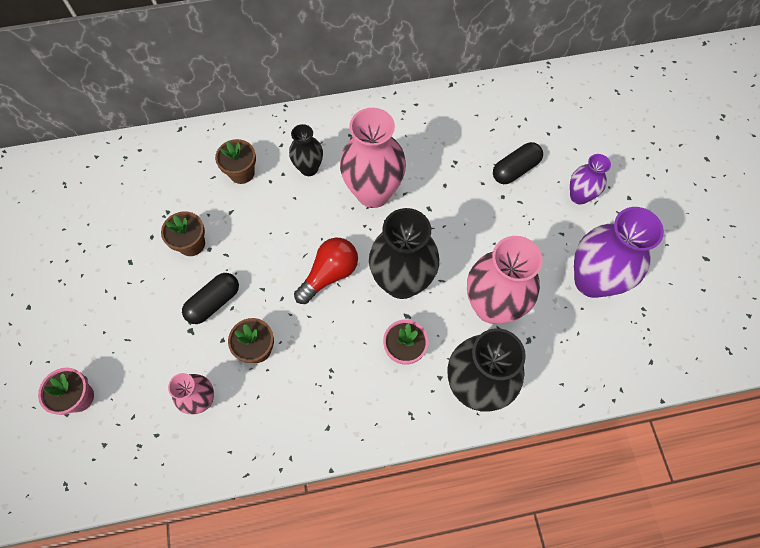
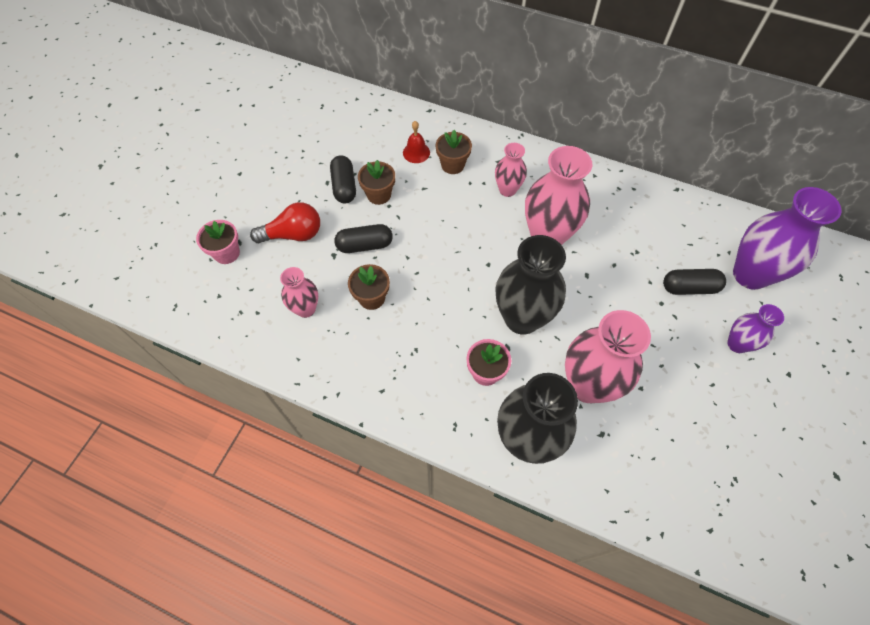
camera: 35 degrees right, 5 degrees down
black vase [289,124,323,176] -> pink vase [495,143,527,197]
red light bulb [294,238,358,304] -> red light bulb moved to [250,202,320,243]
purple vase [574,207,664,298] -> purple vase moved to [733,187,842,290]
none -> black capsule [330,155,356,204]
none -> red bell [403,121,430,163]

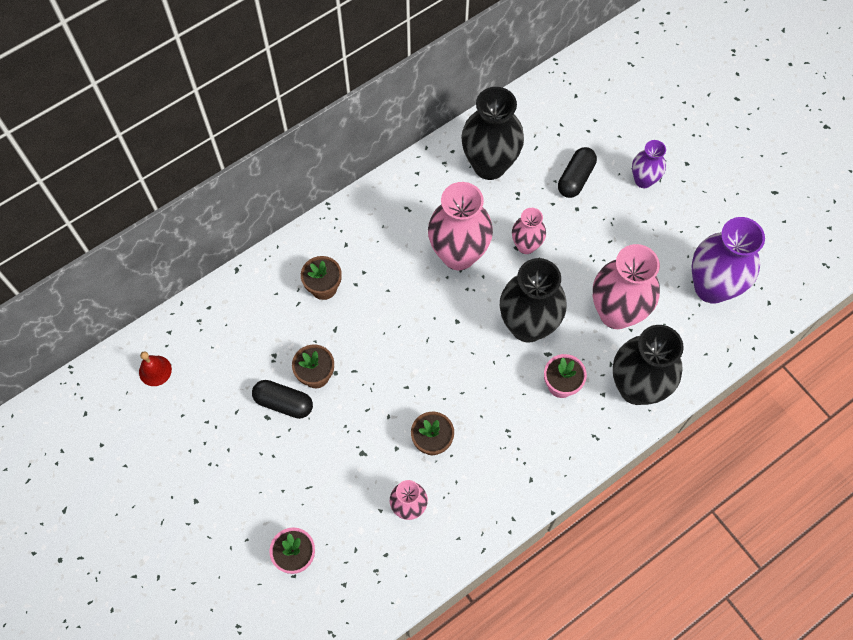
camera: 60 degrees left, 5 degrees up
red light bulb [250,202,320,243] -> none
black capsule [334,224,393,253] -> none
red bell [403,121,430,163] -> red bell moved to [139,352,172,386]
pink vase [495,143,527,197] -> pink vase moved to [512,208,546,254]
purple vase [733,187,842,290] -> purple vase moved to [691,217,765,304]
none -> black vase [461,87,524,180]

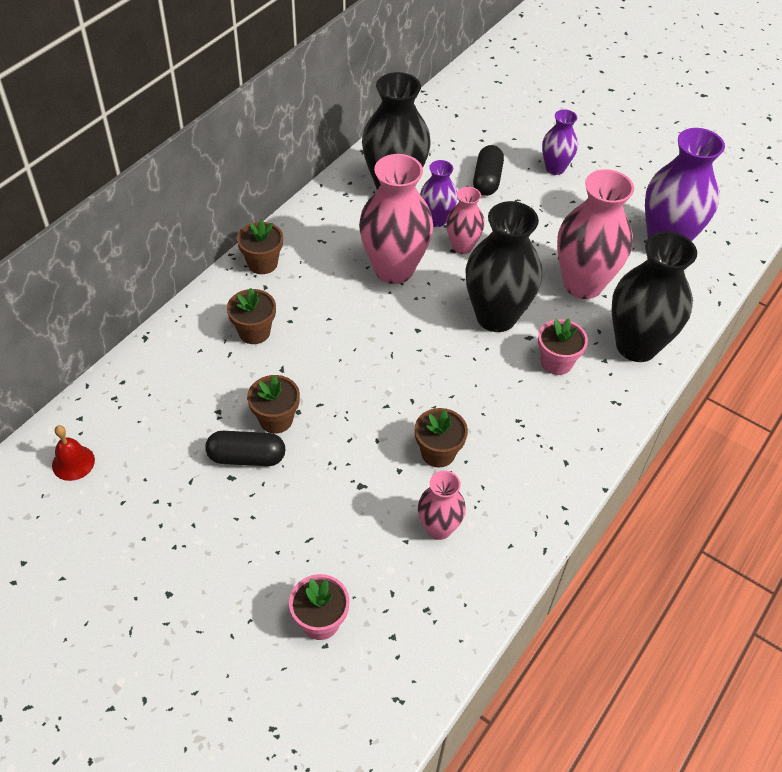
camera: 20 degrees left, 15 degrees down
none -> brown flower pot [237,220,283,274]
none -> purple vase [420,160,457,227]

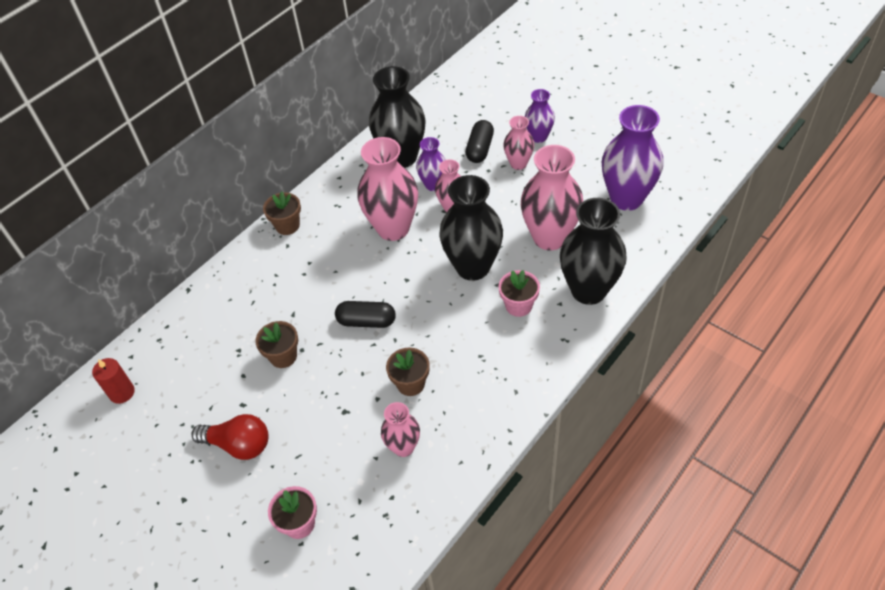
camera: 10 degrees right, 0 degrees up
red bell [52,425,95,481] -> red candle [92,358,135,404]
black capsule [205,431,285,466] -> black capsule moved to [335,301,396,328]
brown flower pot [227,288,276,344] -> none
none -> red light bulb [191,414,269,460]
none -> pink vase [503,116,534,170]

